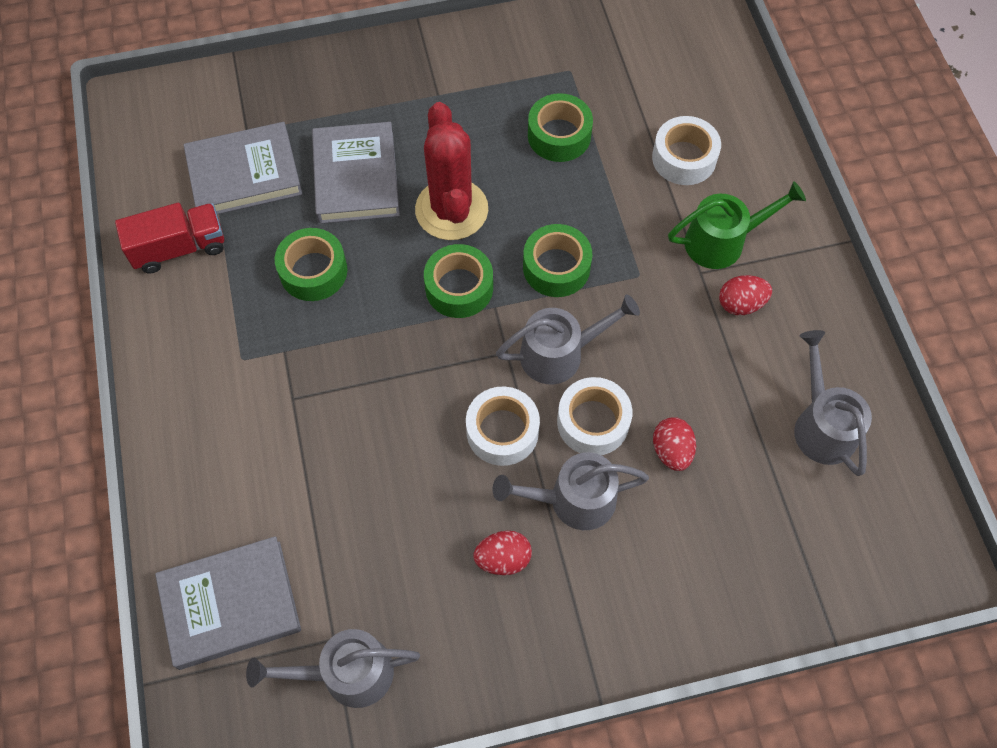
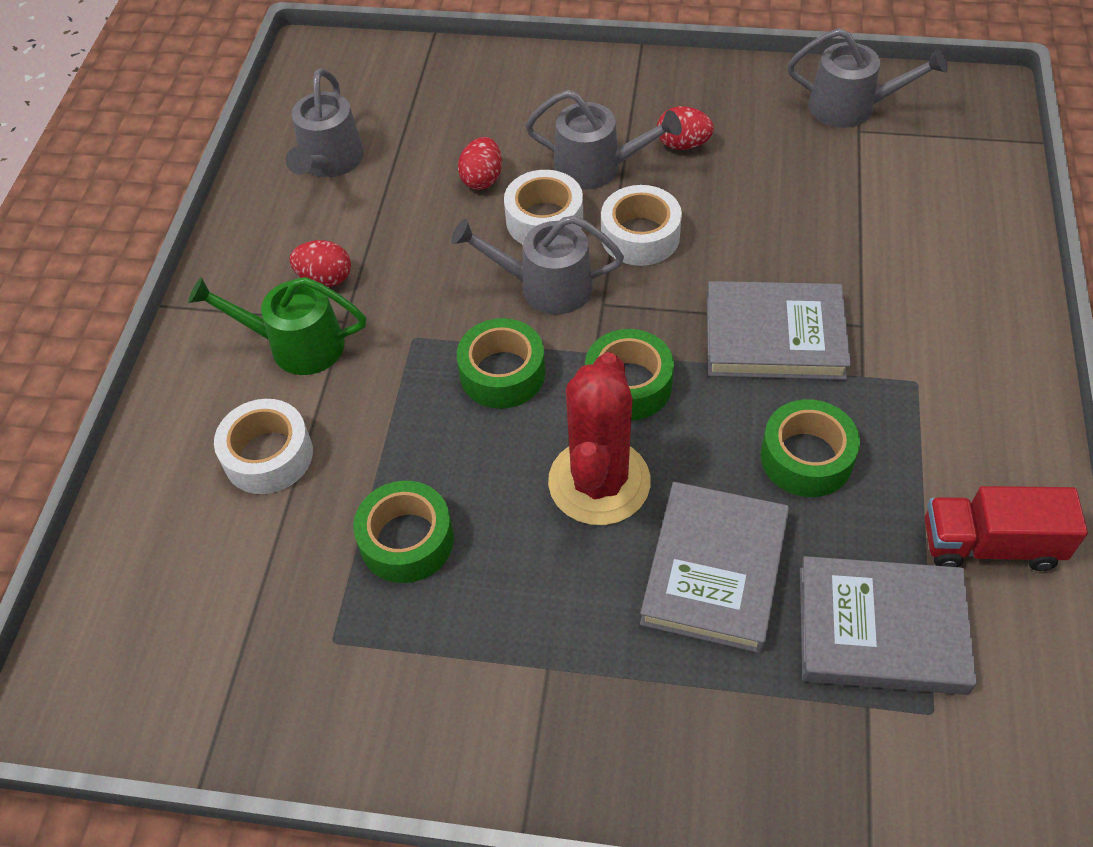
camera: 155 degrees left, 10 degrees down
grey book [155,536,301,670] -> grey book moved to [707,281,851,380]

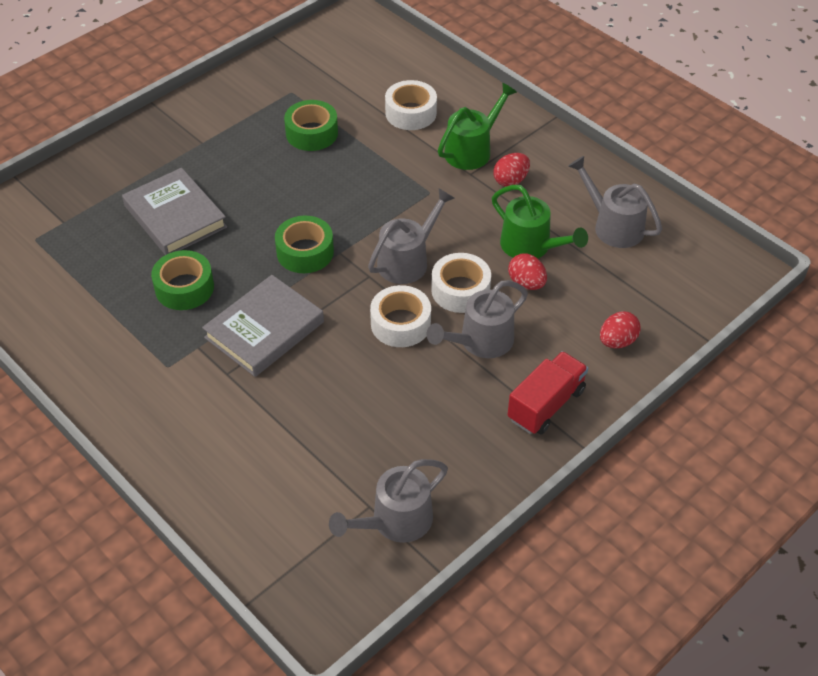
camera: 125 degrees right, 5 degrees down
green tape [457,318,545,409] -> none
red cactus [548,352,651,525] -> none
red egg [657,106,714,150] -> red egg moved to [600,311,641,348]
grey book [800,556,977,695] -> none
red truck [925,486,1088,571] -> red truck moved to [507,351,588,435]
none -> green watering can [492,185,588,258]

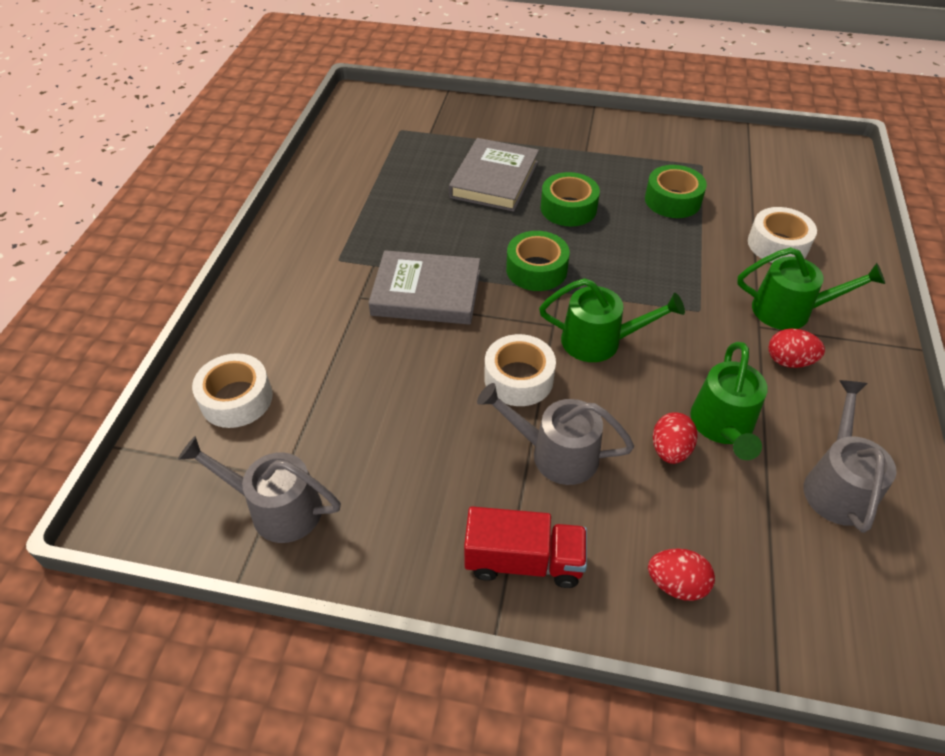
camera: 55 degrees right, 0 degrees up
green tape [151,250,214,310] -> green tape moved to [540,172,600,227]
grey watering can [368,188,454,284] -> green watering can [539,278,685,362]
white tape [431,253,491,313] -> white tape moved to [192,353,273,428]

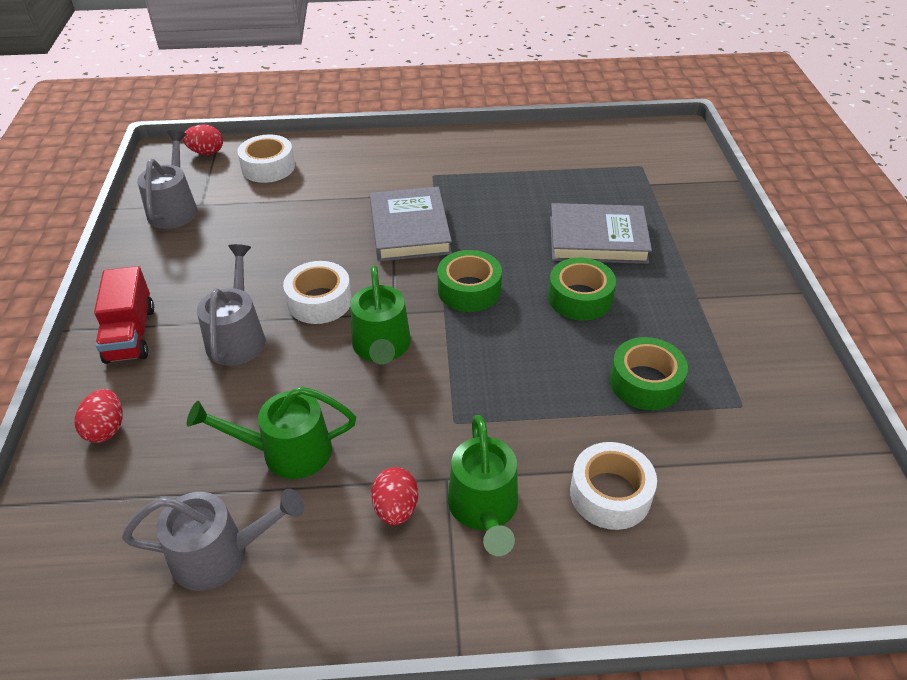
camera: 75 degrees right, 5 degrees down
red egg [653,412,697,464] -> red egg moved to [182,125,223,155]

